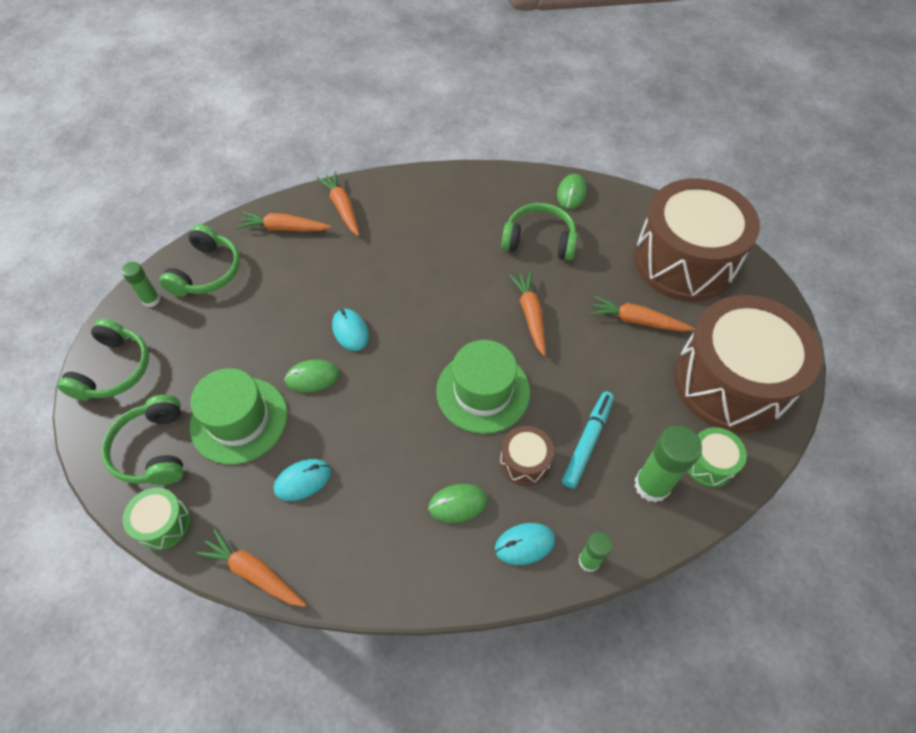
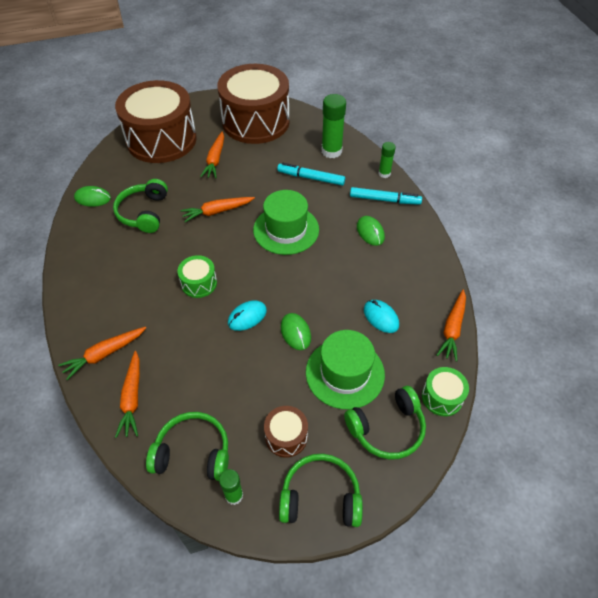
camera: 100 degrees left, 5 degrees down
turquoise mouse [495,523,555,565] -> turquoise marker [350,187,422,205]
brown drum [500,426,554,486] -> brown drum moved to [264,406,308,458]
green drum [687,427,747,487] -> green drum moved to [178,255,217,298]

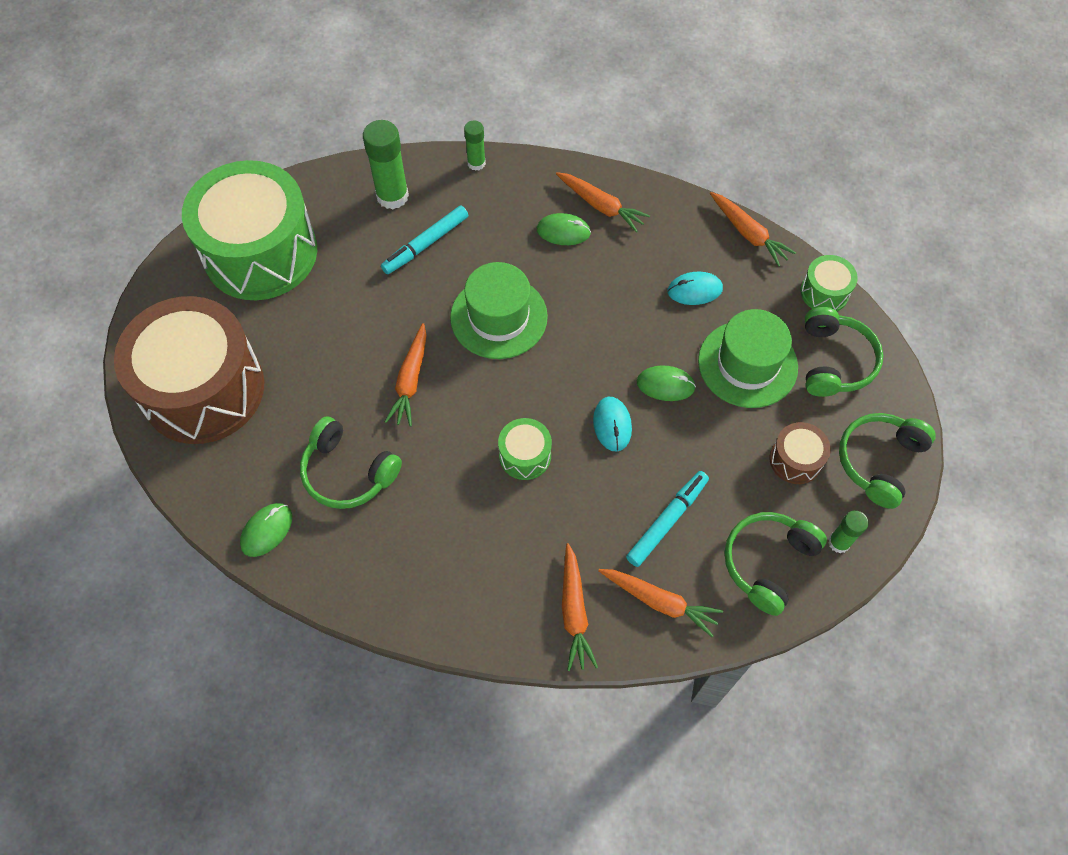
camera: 60 degrees left, 10 degrees up
orange carrot [200,132,224,178] -> orange carrot moved to [556,172,650,232]
brown drum [217,64,290,144] -> green drum [182,160,317,300]
turquoise marker [350,187,422,205] -> turquoise marker moved to [626,471,709,567]

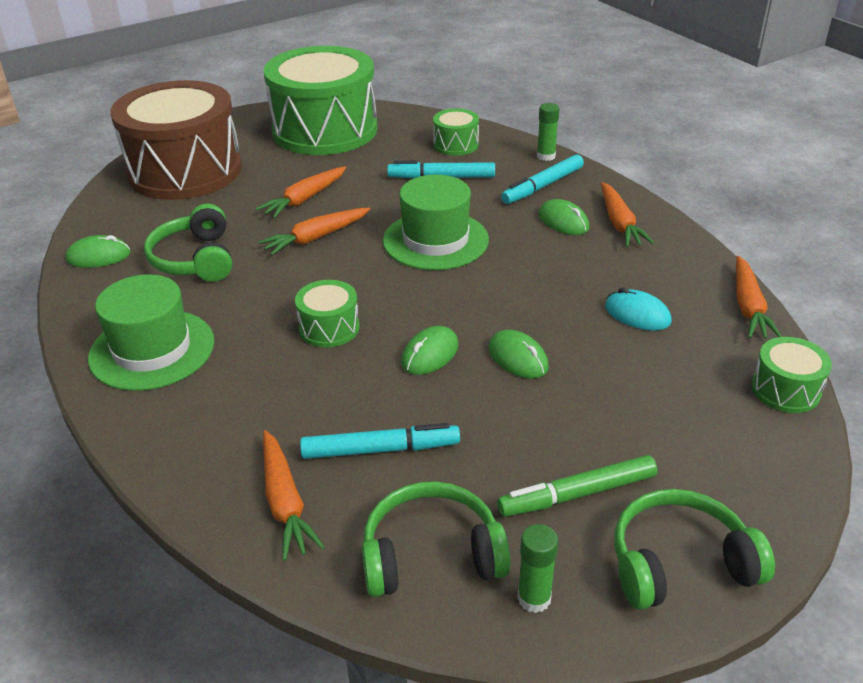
camera: 45 degrees right, 25 degrees down
green glue stick [363,120,409,209] -> green drum [433,108,479,156]
orange carrot [562,543,598,671] -> orange carrot moved to [256,167,346,218]
turquoise mouse [593,397,632,451] -> green mouse [401,326,459,375]
green hat [698,309,798,408] -> green hat moved to [88,274,214,391]
brown drum [770,422,831,484] -> green marker [497,455,657,517]
green headphones [805,307,883,397] -> none
none -> turquoise marker [501,154,584,204]

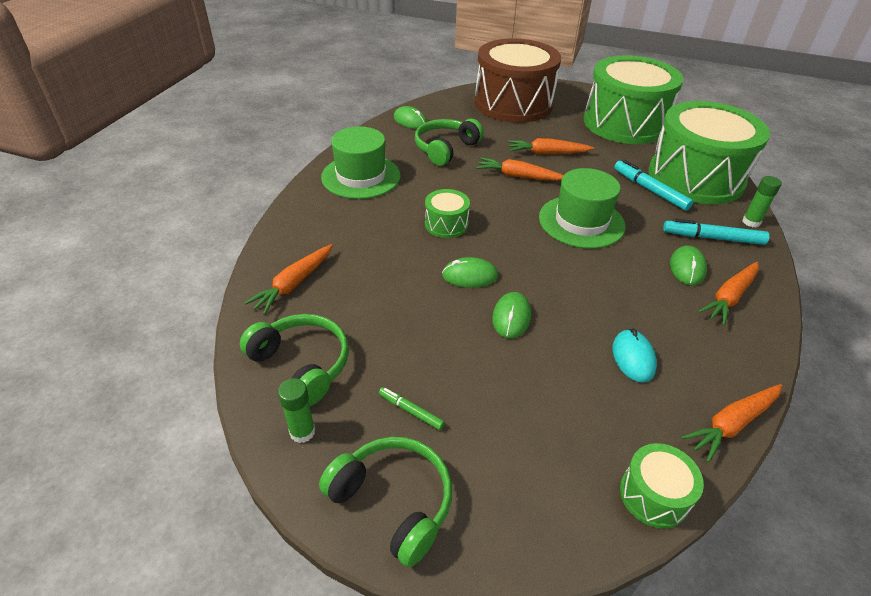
camera: 50 degrees right, 5 degrees up
turquoise marker [300,423,460,459] -> none
green drum [433,108,479,156] -> green drum [648,101,770,204], size x2.39
green marker [497,455,657,517] -> green marker [379,387,445,430], size x0.56

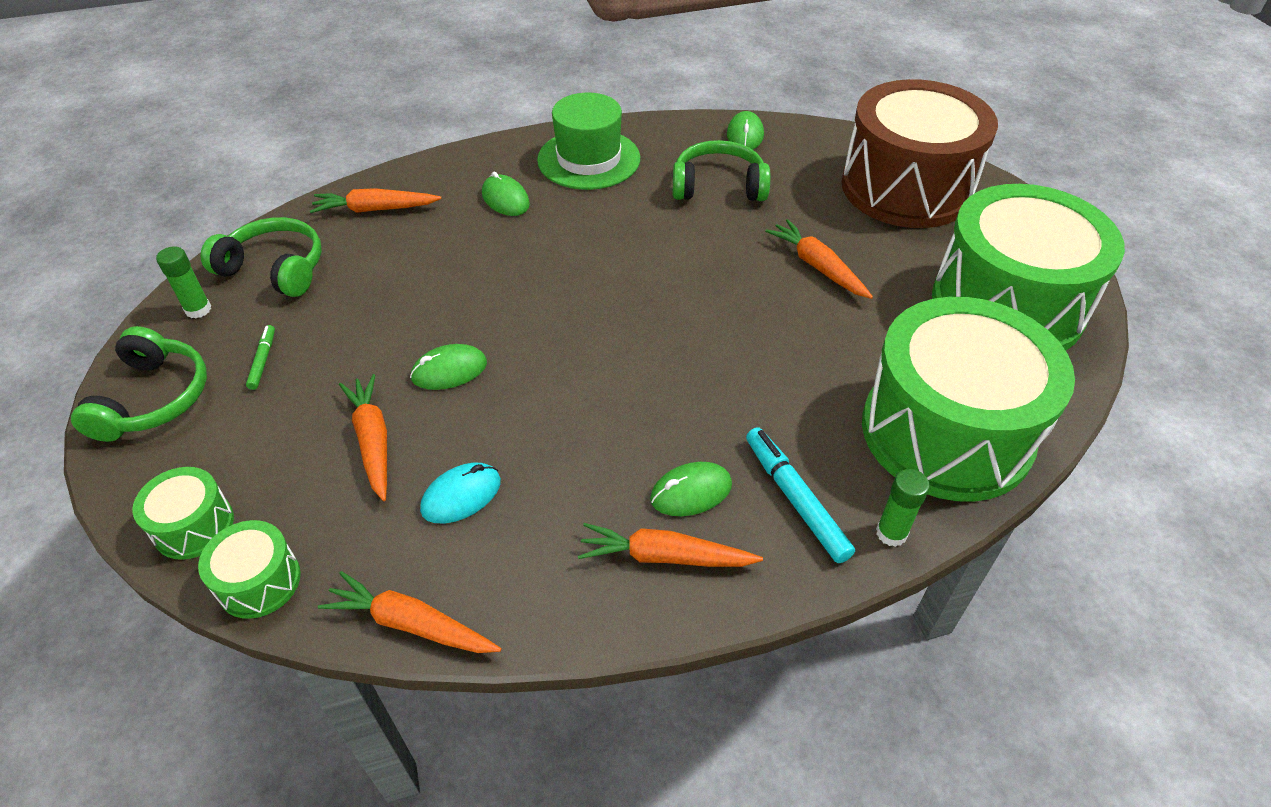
camera: 55 degrees right, 5 degrees up
green headphones [240,314,349,406] -> green headphones turned 75 degrees counterclockwise [201,217,322,297]
green drum [425,189,470,238] -> green drum moved to [132,467,234,560]
green mouse [442,257,498,288] -> green mouse moved to [482,172,530,216]
orange carrot [476,157,564,181] -> orange carrot moved to [339,374,387,501]
green hat [539,168,626,249] -> none
turquoise marker [614,160,693,211] -> none

